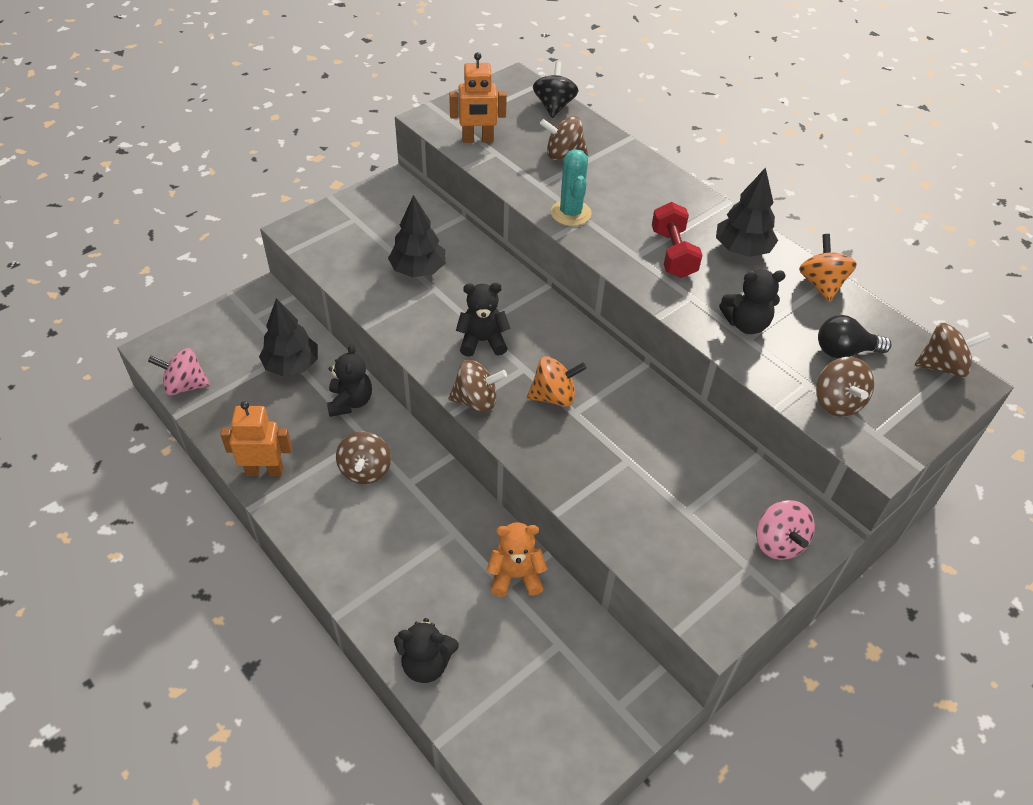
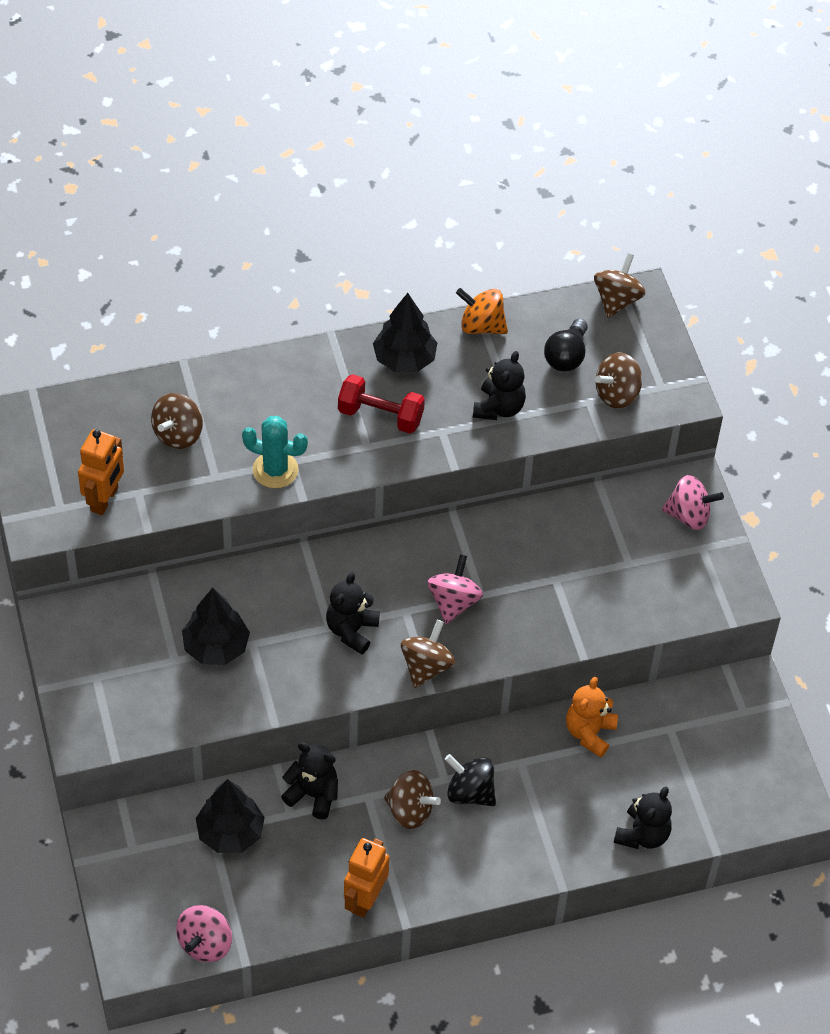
camera: 65 degrees left, 5 degrees up
orange spinning top [527,356,587,407] -> pink spinning top [427,554,483,624]
black spinning top [533,61,578,118] -> black spinning top moved to [445,754,496,806]
brown spinning top [816,357,874,417] -> brown spinning top turned 135 degrees clockwise [595,353,642,409]

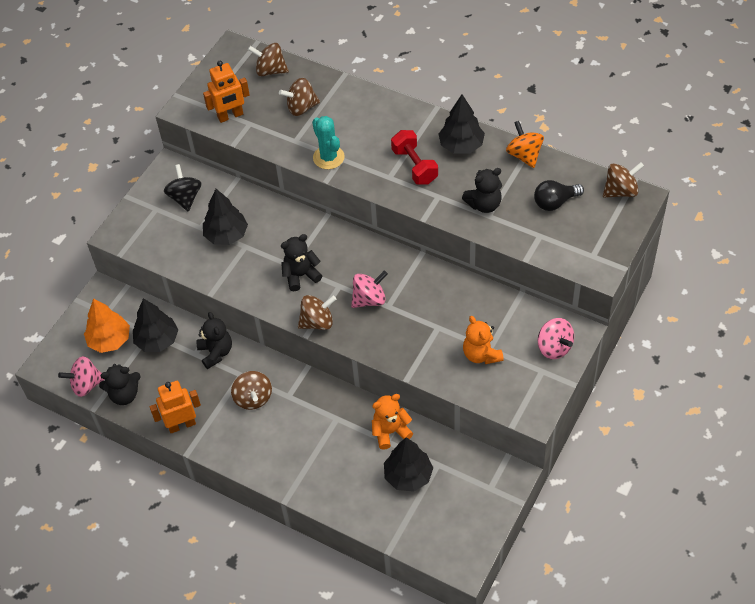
camera: 50 degrees right, 0 degrees up
black spinning top [445,754,496,806] -> black spinning top moved to [164,164,202,211]
brown spinning top [595,353,642,409] -> brown spinning top moved to [248,43,289,76]
black teddy bear [614,787,672,849] -> black teddy bear moved to [99,364,141,405]
none -> orange tree [84,298,130,353]
none -> black tree [384,437,433,492]
none -> orange teddy bear [463,316,504,364]

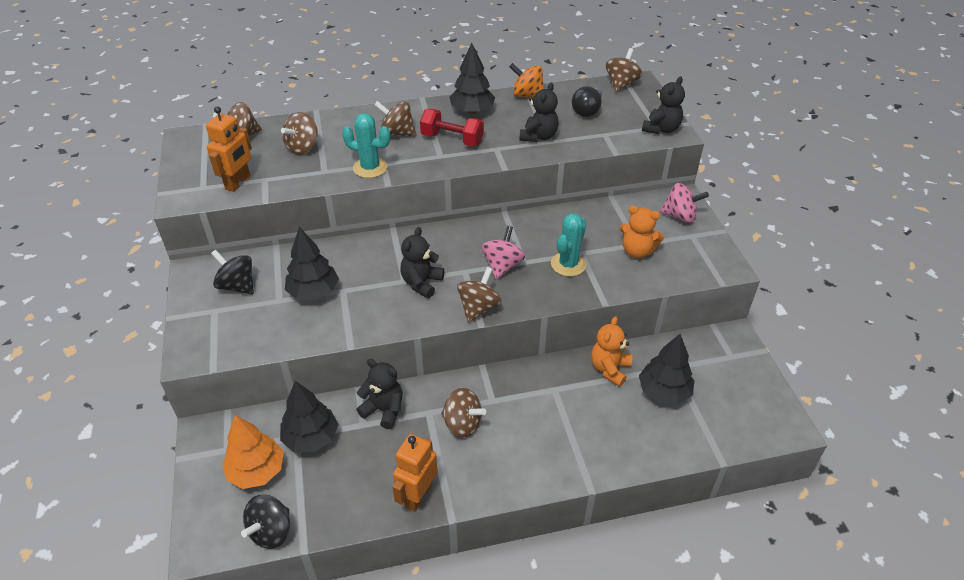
camera: 45 degrees left, 10 degrees down
pink spinning top [58,356,105,397] -> black spinning top [241,494,290,549]
black teddy bear [99,364,141,405] -> black teddy bear moved to [642,76,685,134]
none -> brown spinning top [374,101,416,136]
none -> turquoise cactus [551,213,586,277]

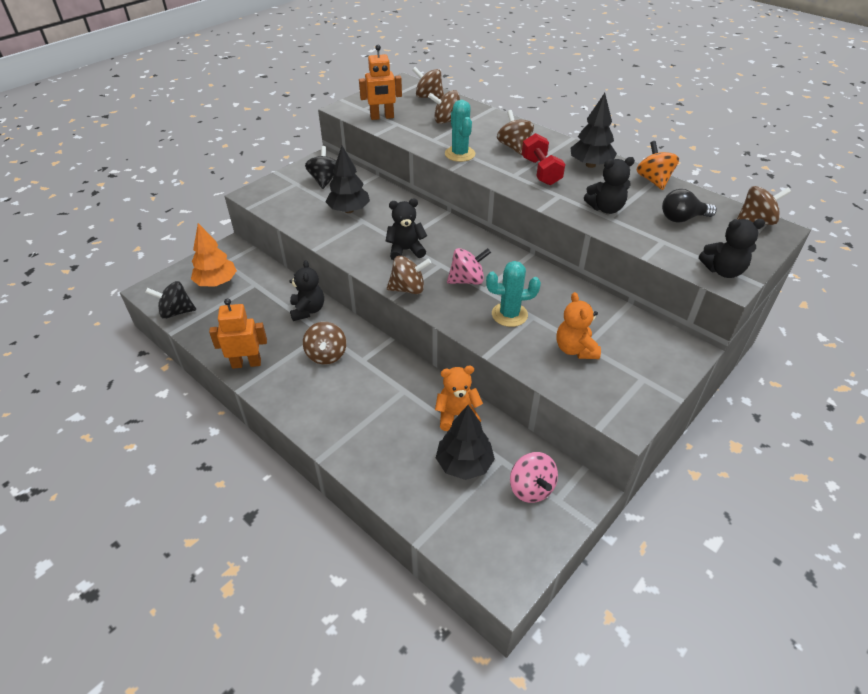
camera: 55 degrees right, 0 degrees up
black tree [280,381,338,452] -> none
pink spinning top [659,183,709,223] -> pink spinning top moved to [510,452,558,503]

